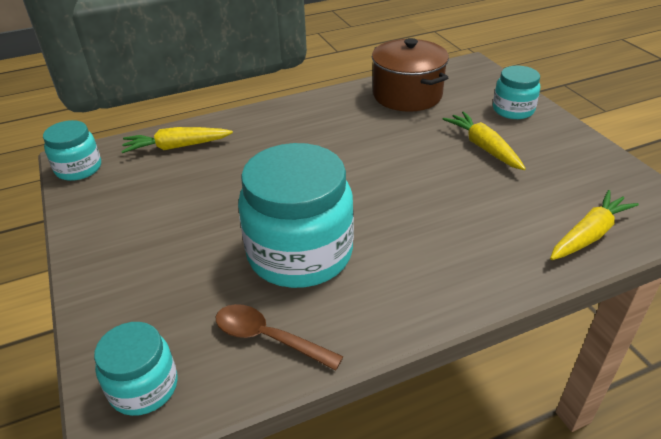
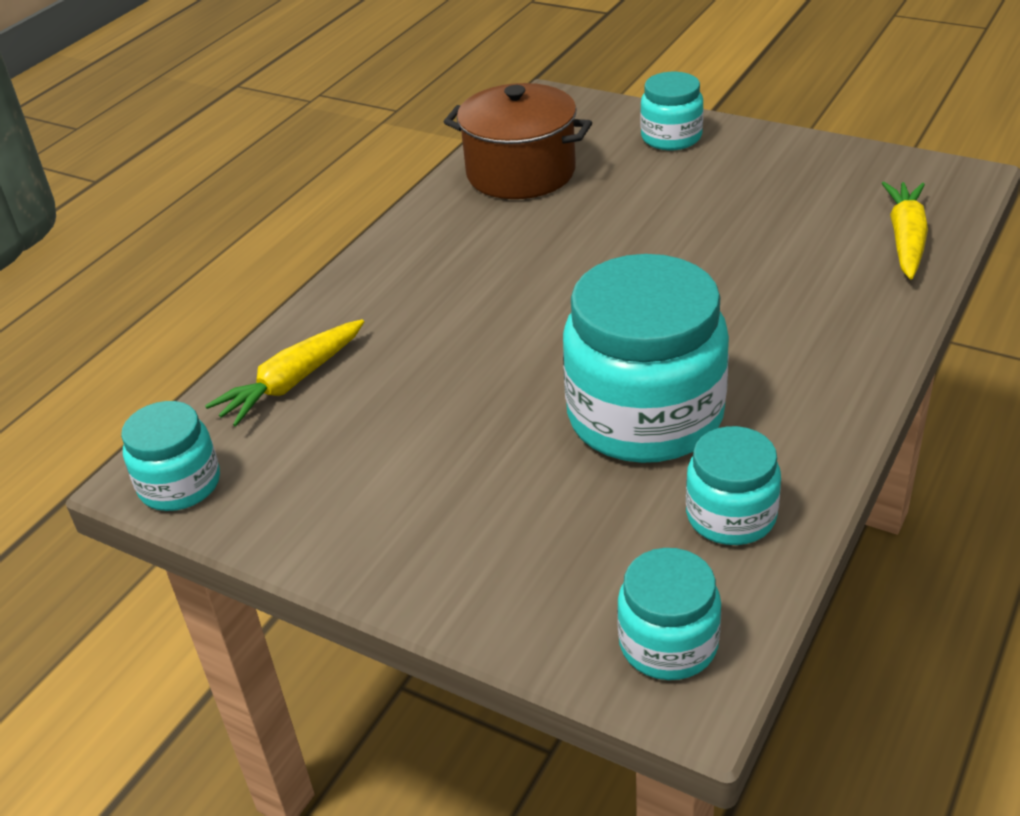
camera: 35 degrees left, 0 degrees up
brown spoon [216,304,344,371] -> turquoise jar [686,426,781,545]
yellow carrot [443,111,526,170] -> none

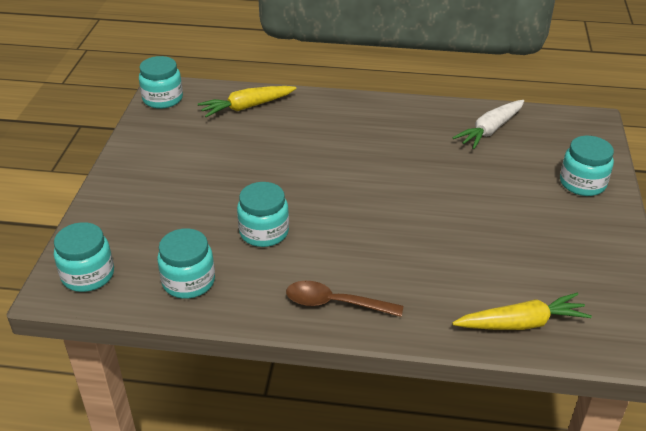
camera: 65 degrees right, 0 degrees up
yellow carrot [205,319,364,426] -> yellow carrot turned 45 degrees counterclockwise [198,86,297,117]
brown pot [444,83,592,199] -> white carrot [452,100,524,149]
turquoise jar [563,254,729,463] -> turquoise jar [237,182,289,247], size x0.52
none -> brown spoon [286,281,403,317]

